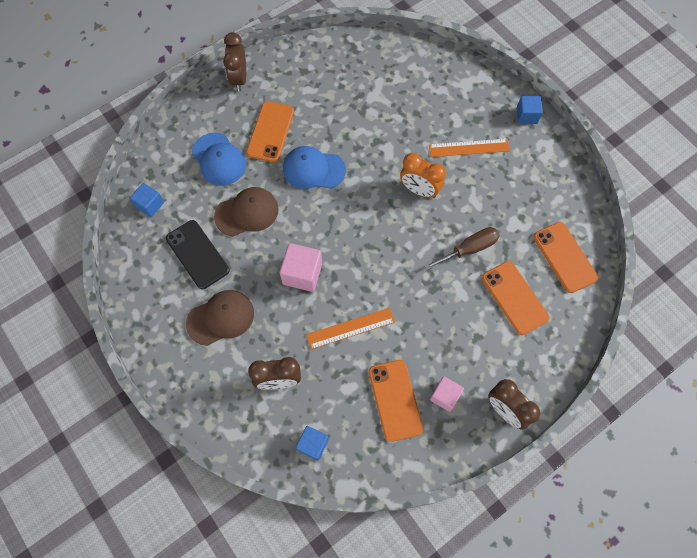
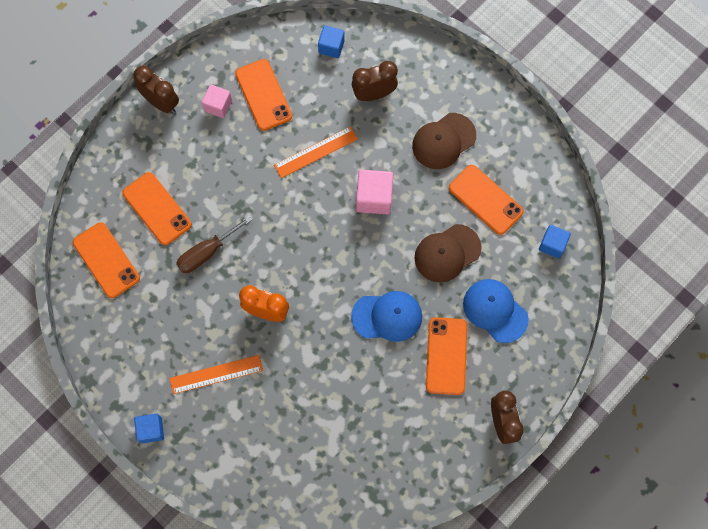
camera: 170 degrees right, 5 degrees up
black phone [166,220,230,289] -> orange phone [449,165,524,235]

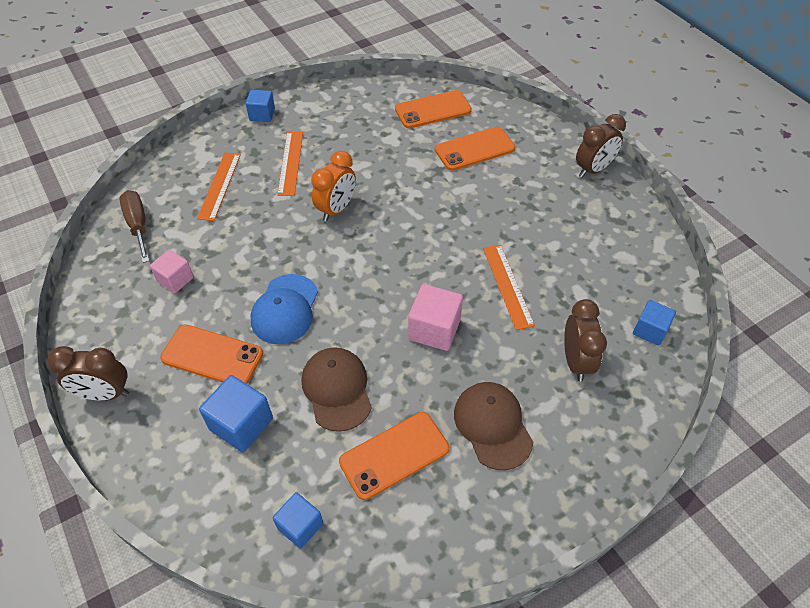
camera: 105 degrees right, 20 degrees down
brown screwdriver [176,216,252,273] -> brown screwdriver moved to [119,190,149,263]
pink cube [202,84,232,118] -> pink cube moved to [150,249,194,293]
orange phone [235,59,292,131] -> none
blue cap [463,279,529,343] -> blue cube [199,375,273,452]
none -> orange ruler [197,153,241,221]

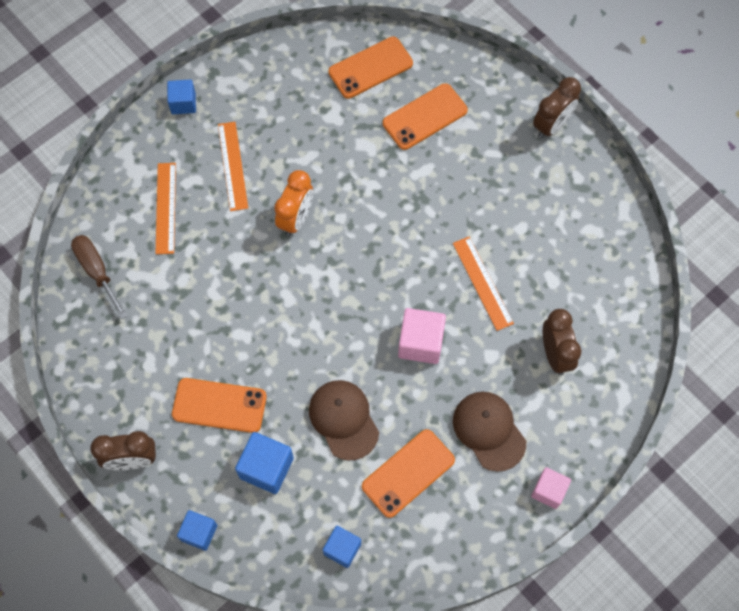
camera: 10 degrees left, 15 degrees up
pink cube [150,249,194,293] -> pink cube moved to [531,467,571,509]
blue cap [250,274,318,344] -> none
blue cube [633,300,676,346] -> blue cube moved to [177,510,217,551]

